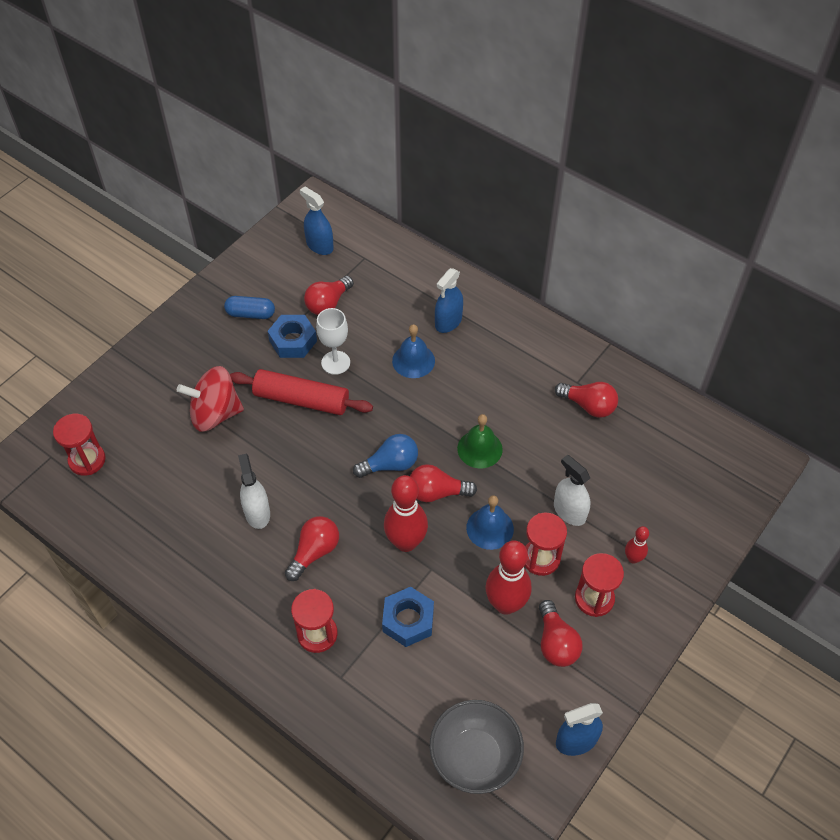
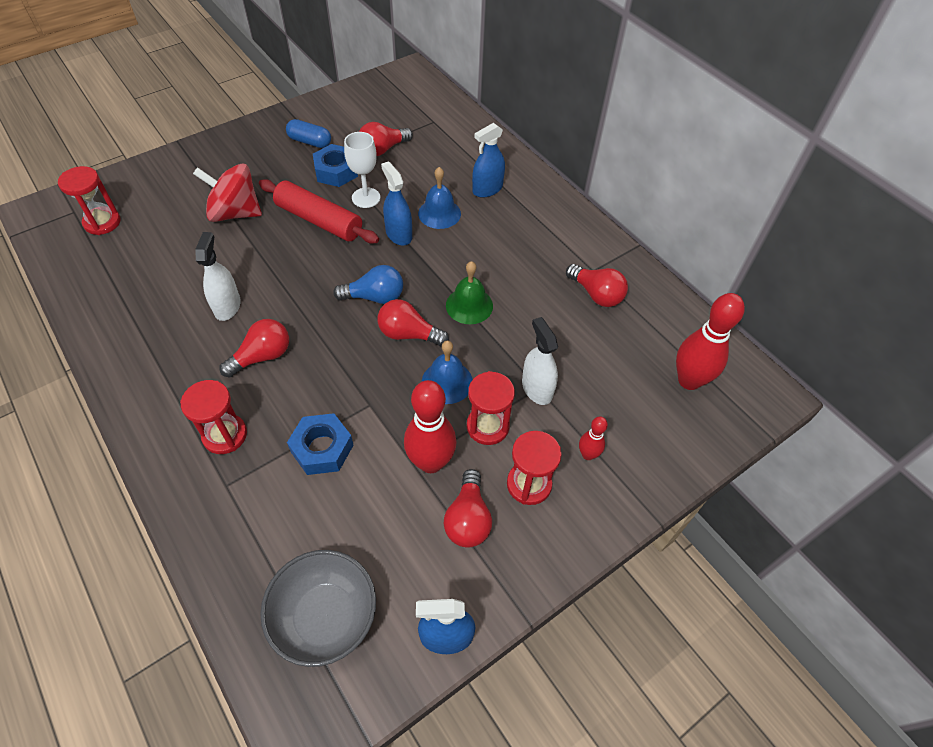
camera: 15 degrees right, 0 degrees up
blue spray bottle [300,186,334,255] -> blue spray bottle moved to [381,161,412,245]
red bowling pin [384,475,428,552] -> red bowling pin moved to [676,293,745,390]

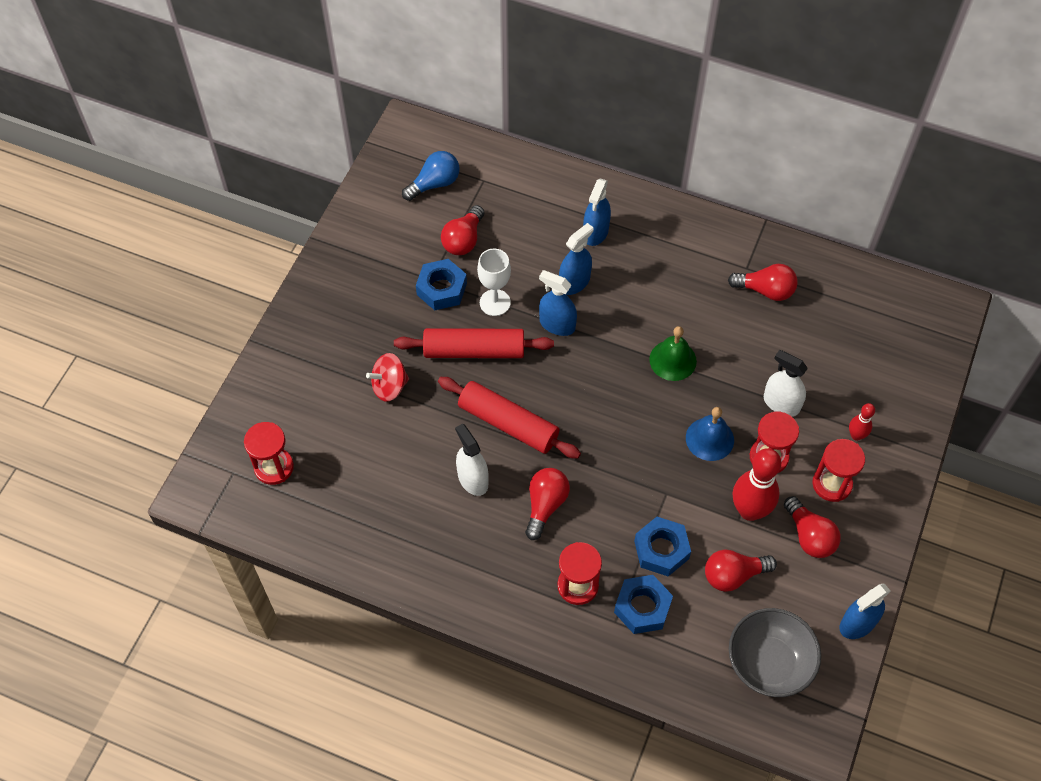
camera: 30 degrees left, 5 degrees up
red spinning top [193,163,262,222] -> red spinning top [366,353,409,402], size x0.67
blue capsule [286,119,331,148] -> none
blue light bulb [333,265,403,304] -> blue light bulb moved to [402,151,460,201]
red light bulb [378,299,449,346] -> red light bulb moved to [705,549,777,592]
blue bell [418,167,461,229] -> blue spray bottle [559,223,593,295]
red bowling pin [676,293,745,390] -> none
none -> red rolling pin [438,377,581,459]
none -> blue nut [614,575,673,634]

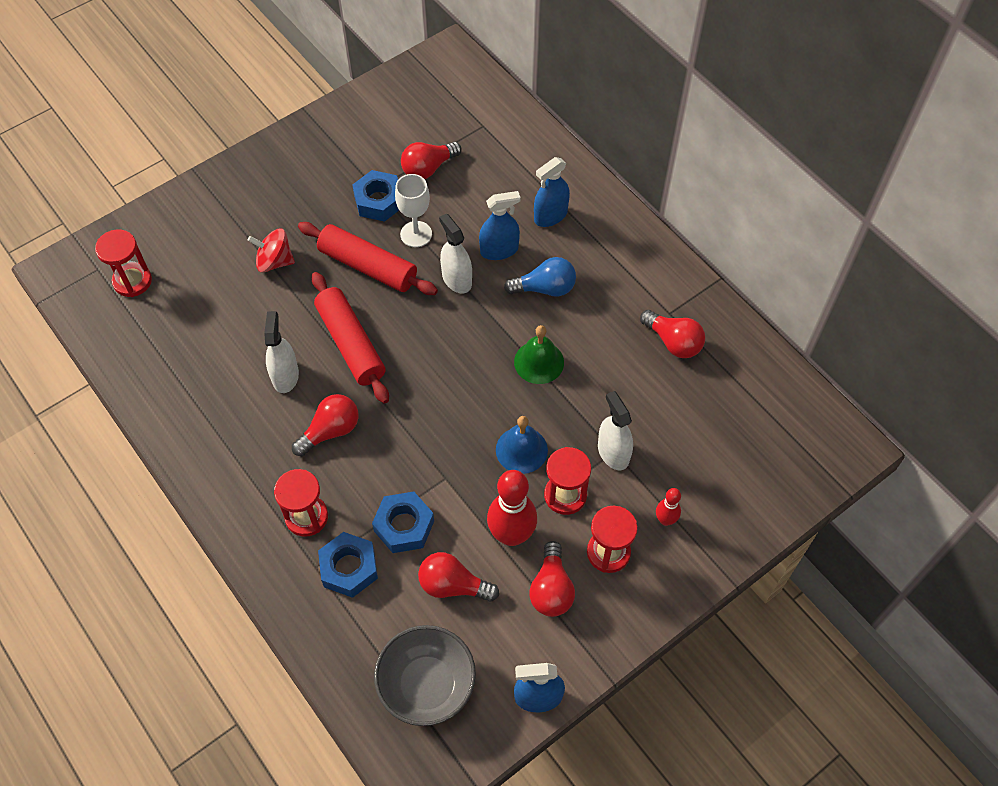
camera: 30 degrees right, 0 degrees up
blue light bulb [402,151,460,201] -> blue light bulb moved to [504,257,576,296]
blue spray bottle [539,270,577,336] -> white spray bottle [439,213,472,294]

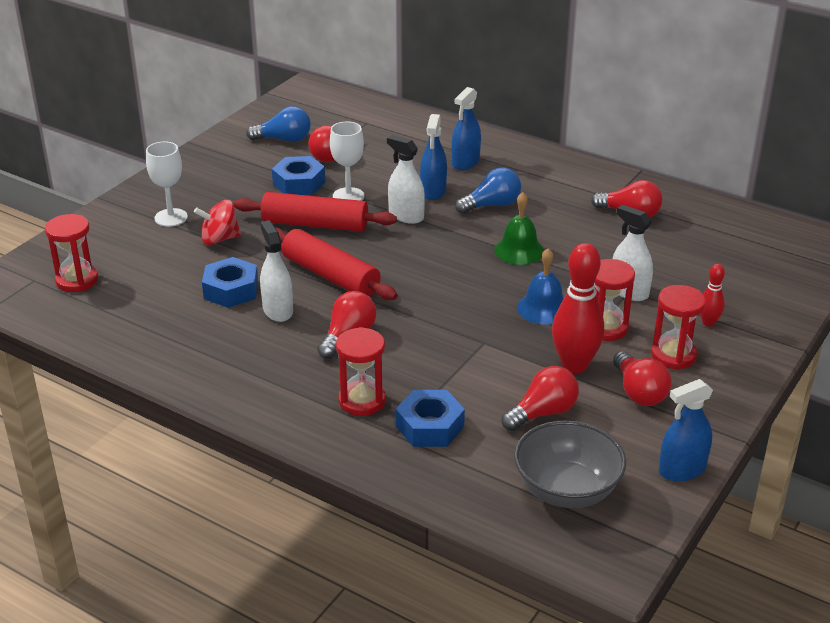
camera: 20 degrees left, 25 degrees down
blue nut [372,492,434,553] -> blue nut moved to [202,257,258,308]
red light bulb [418,552,499,602] -> red light bulb turned 150 degrees clockwise [502,366,579,431]
blue spray bottle [479,191,521,260] -> blue spray bottle turned 135 degrees clockwise [420,114,447,200]
none -> white goblet [146,141,188,227]
none -> blue light bulb [246,106,311,142]

